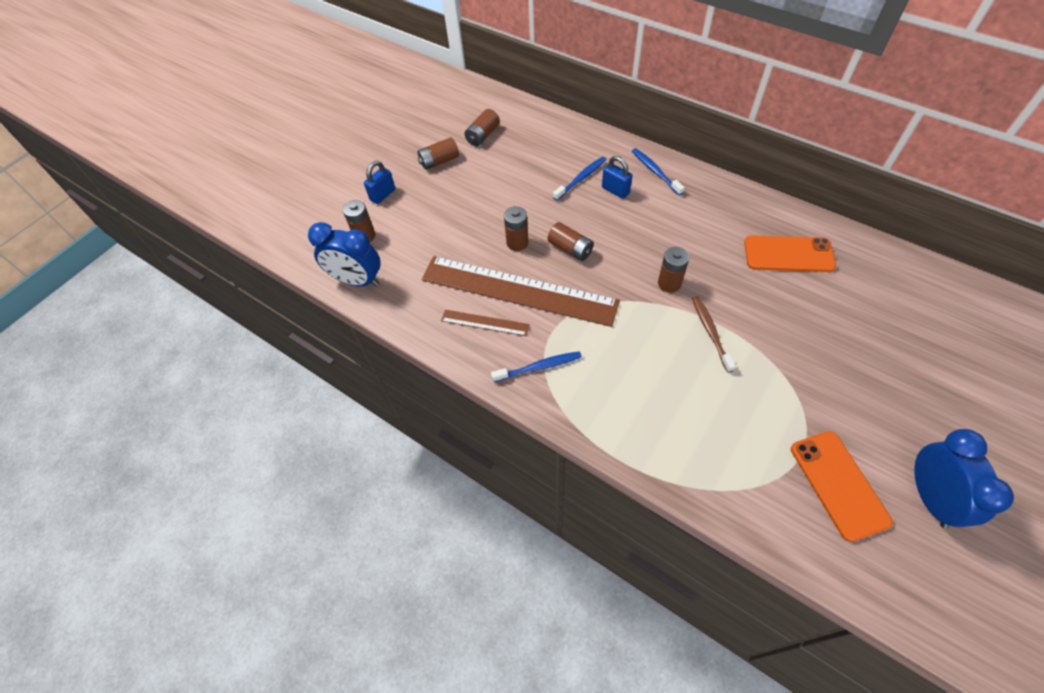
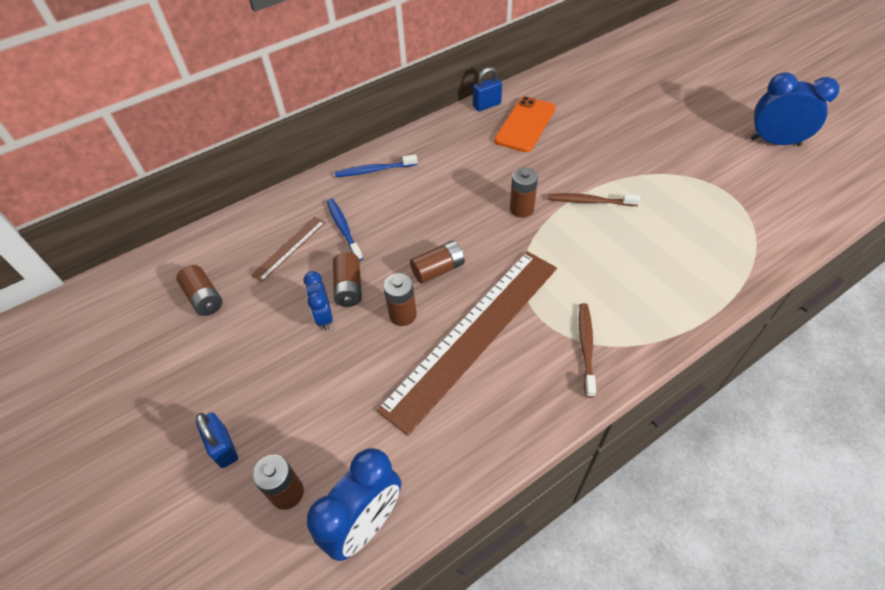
camera: 70 degrees left, 5 degrees down
brown battery [417,137,459,170] -> brown battery moved to [333,252,362,307]
brown ruler [441,310,530,336] -> brown ruler moved to [251,217,325,282]
blue toothbrush [491,351,582,382] -> brown toothbrush [579,303,596,398]
blue padlock [602,156,632,199] -> blue padlock moved to [473,67,502,111]
orange phone [791,431,893,542] -> none
none -> blue clock [303,271,333,331]

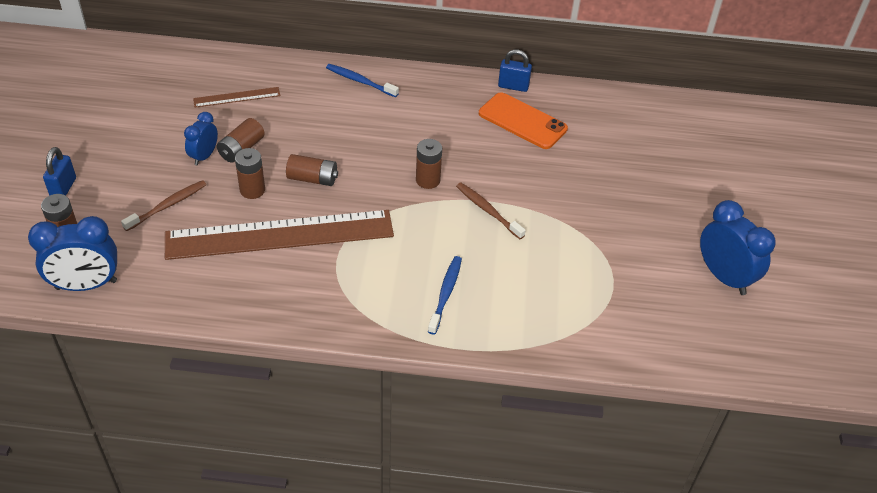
camera: 35 degrees right, 5 degrees down
brown battery [176,265,223,316] -> none
blue toothbrush [327,199,363,261] -> blue toothbrush moved to [428,256,462,335]
orange phone [494,96,555,152] -> orange phone turned 60 degrees clockwise [479,92,568,149]
brown toothbrush [579,303,596,398] -> brown toothbrush moved to [121,180,206,231]

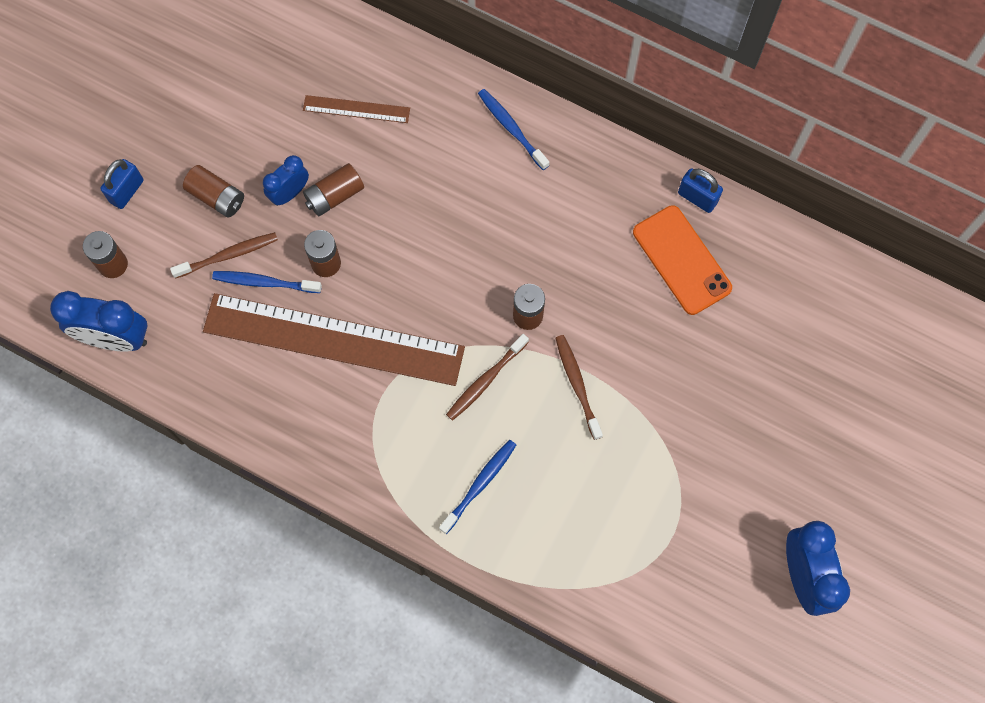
camera: 25 degrees right, 25 degrees up
brown battery [286,154,338,186] -> brown battery moved to [183,165,244,218]
none -> blue toothbrush [212,271,322,293]
none -> brown toothbrush [446,334,529,421]

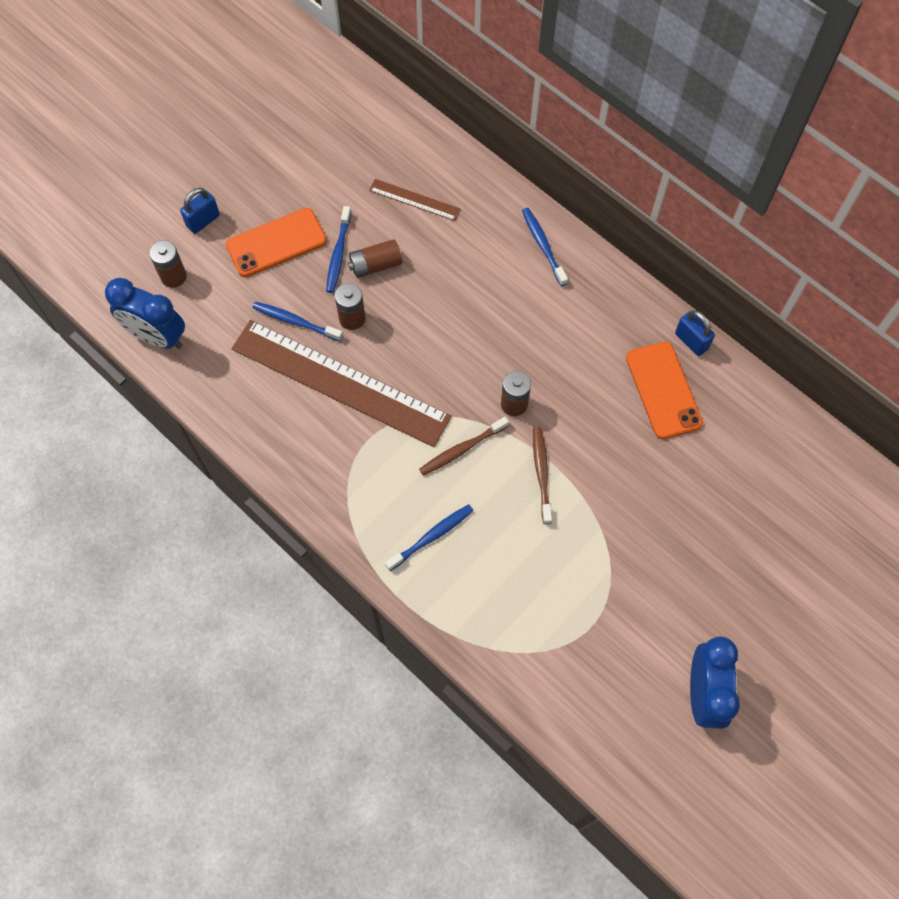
camera: 15 degrees right, 5 degrees down
brown toothbrush [170,232,278,279] -> none
brown battery [183,165,244,218] -> orange phone [226,208,327,277]
blue clock [263,155,309,206] -> blue toothbrush [326,206,351,293]

